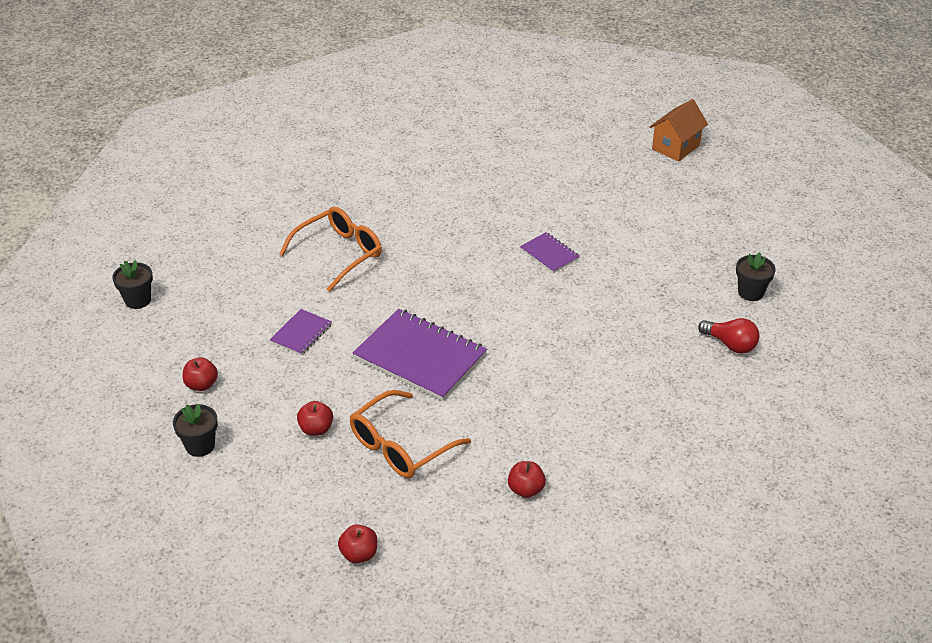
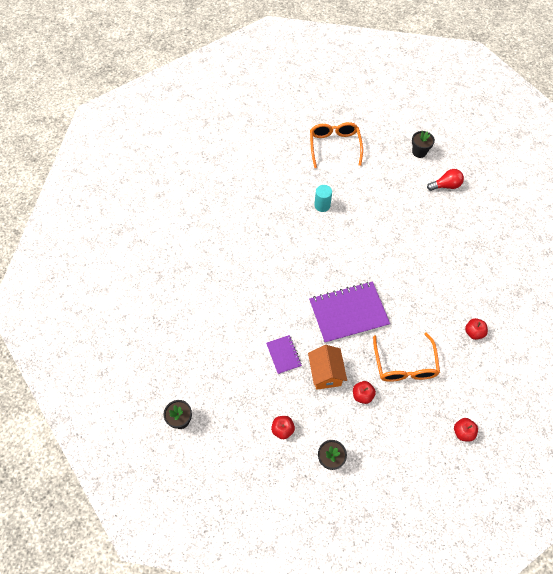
camera: 50 degrees left, 20 degrees up
orange glasses [279,207,382,292] -> orange glasses moved to [310,122,363,168]
purple notebook [520,232,580,273] -> turquoise cylinder [314,185,332,212]
orange house [650,99,708,162] -> orange house moved to [308,345,347,390]

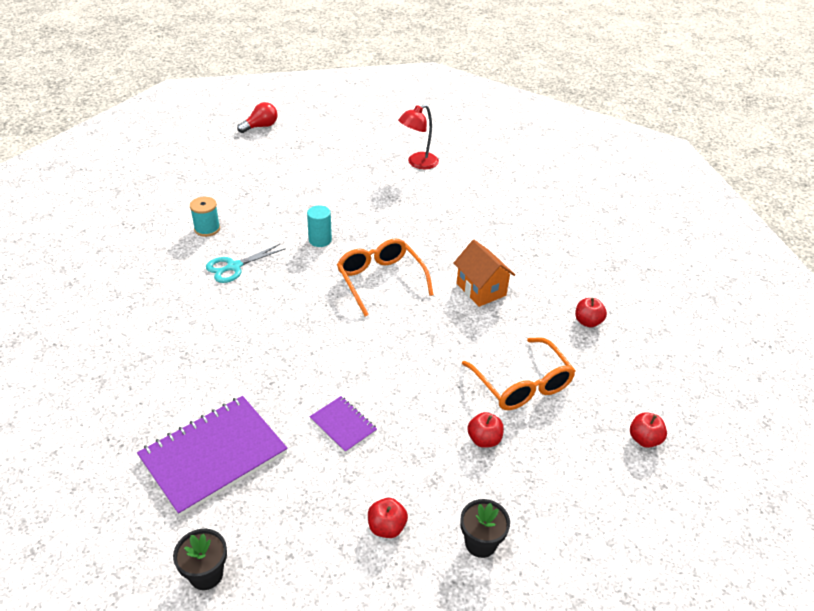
camera: 25 degrees left, 20 degrees down
orange house [308,345,347,390] -> orange house moved to [453,240,515,307]
purple notebook [309,282,390,343] -> purple notebook moved to [137,396,288,516]
orange glasses [310,122,363,168] -> orange glasses moved to [337,238,434,317]
black flower pot [412,131,435,158] -> red lamp [398,104,439,169]
red light bulb [427,169,464,191] -> red light bulb moved to [237,102,278,133]
none -> turquoise spool [190,197,220,237]
none -> turquoise scissors [206,244,286,283]

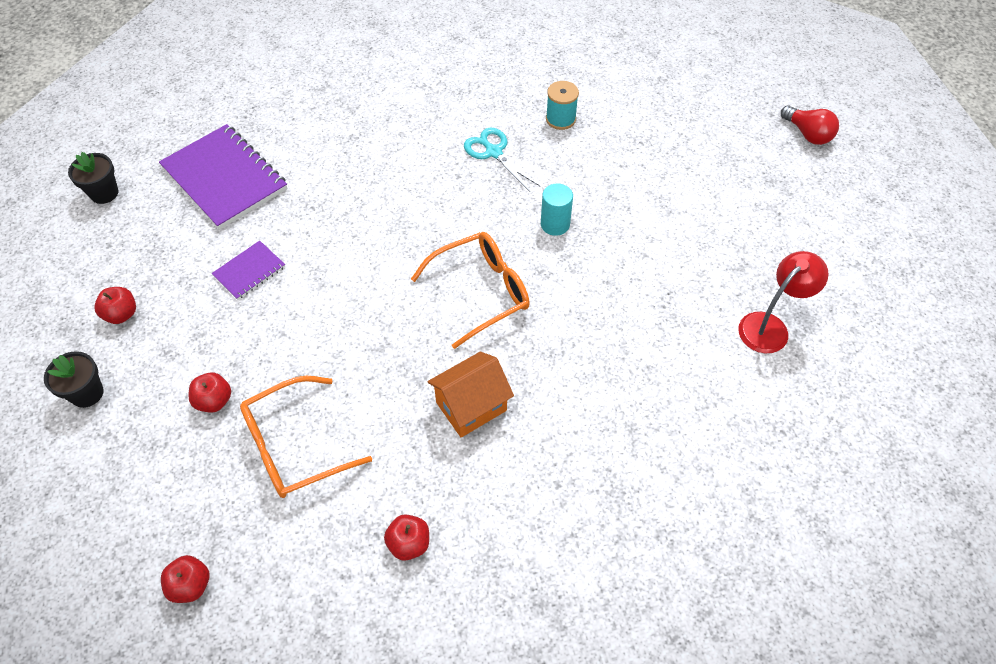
camera: 90 degrees right, 15 degrees up
red lamp [398,104,439,169] -> red lamp turned 90 degrees clockwise [738,251,829,353]

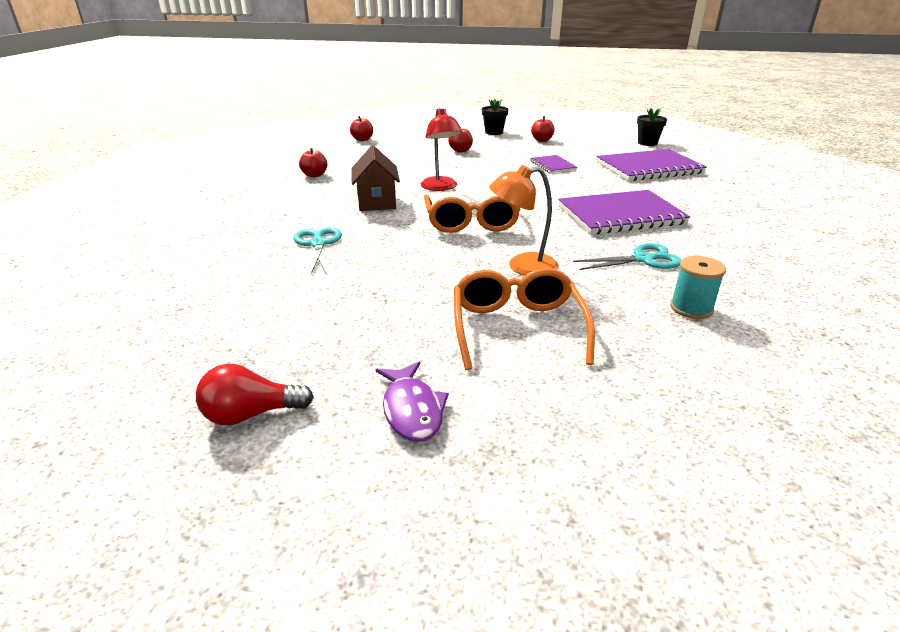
camera: 115 degrees right, 25 degrees down
orange glasses [240,376,372,498] -> orange glasses moved to [454,268,595,370]
orange house [427,351,514,438] -> brown house [351,145,400,211]
turquoise cylinder [541,184,573,236] -> orange lamp [489,165,559,276]
red lamp [738,251,829,353] -> red lamp moved to [421,107,462,191]
red light bulb [781,105,839,145] -> red light bulb moved to [196,364,314,425]
none -> turquoise scissors [293,227,342,275]
none -> purple fish [375,361,449,442]
none -> purple notebook [558,190,690,235]

